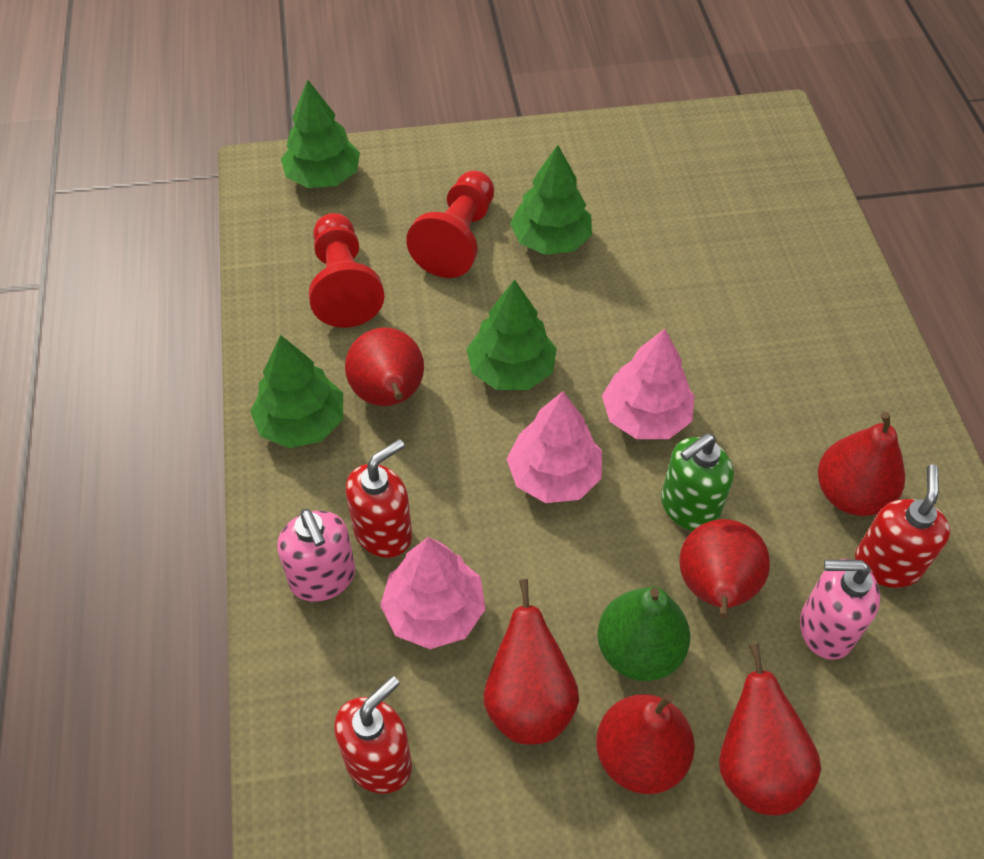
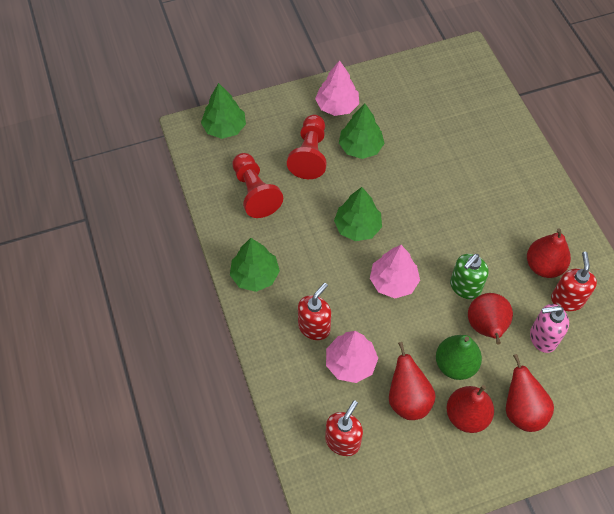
camera: 10 degrees left, 5 degrees up
pink soap dispenser [277,508,355,602] -> none
red pear [345,328,424,406] -> none
pink tree [602,329,694,439] -> pink tree moved to [315,60,359,116]

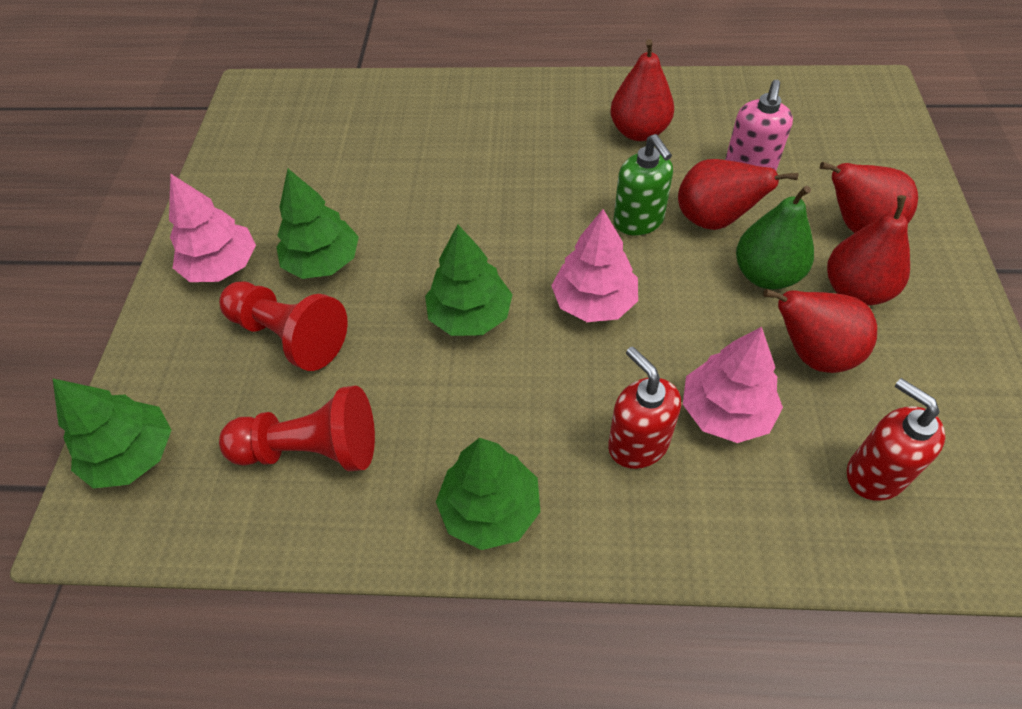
camera: 65 degrees left, 5 degrees down
red soap dispenser [551,252,597,311] -> none

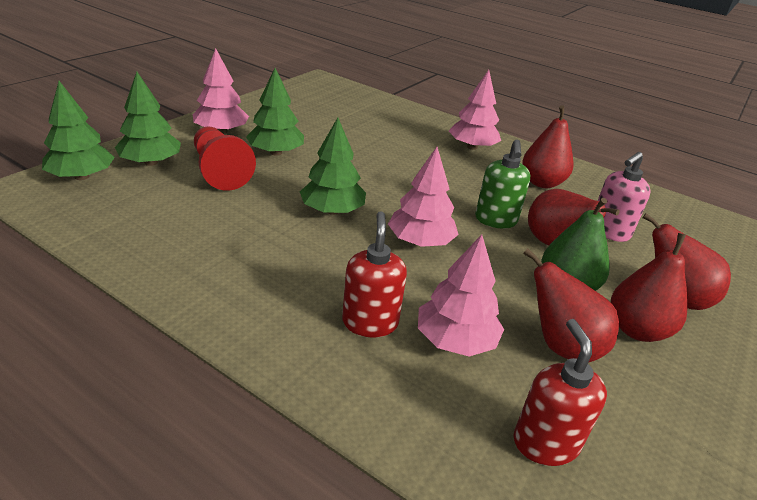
camera: 25 degrees right, 20 degrees down
red pawn [219,386,375,471] -> none
green tree [436,438,540,550] -> green tree moved to [115,72,181,166]
none -> pink tree [449,70,501,150]

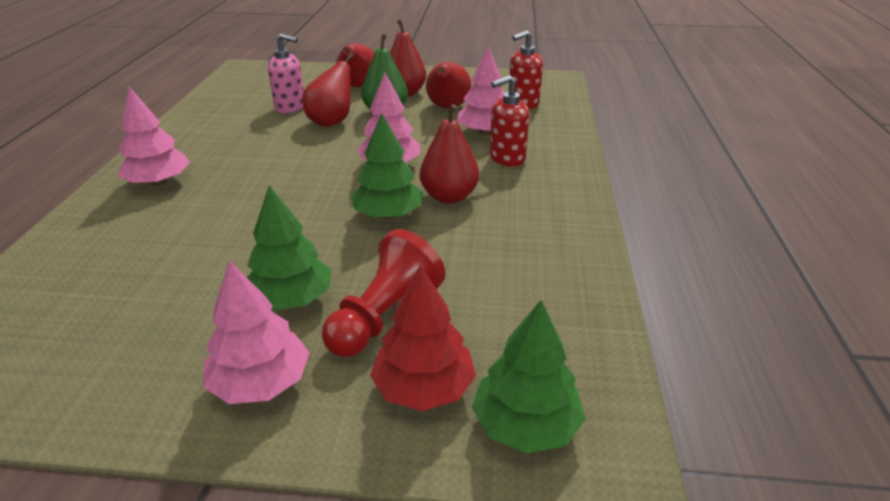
camera: 115 degrees left, 0 degrees up
green tree [115,72,181,166] -> red tree [370,265,476,411]
green soap dispenser [475,140,530,229] -> none
red pear [522,105,573,188] -> red pear moved to [420,104,479,204]

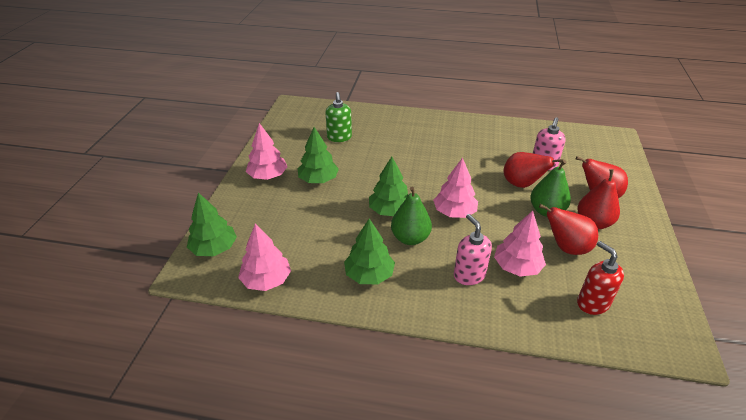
camera: 95 degrees right, 5 degrees up
pink tree [118,87,190,186] -> pink tree moved to [238,224,291,291]
red pawn [322,229,445,357] -> none
red tree [370,265,476,411] -> none
red pear [420,104,479,204] -> green pear [391,187,432,245]
red soap dispenser [490,75,530,167] -> pink soap dispenser [454,214,492,285]
none -> green soap dispenser [325,92,352,142]
none -> green tree [344,218,395,284]

